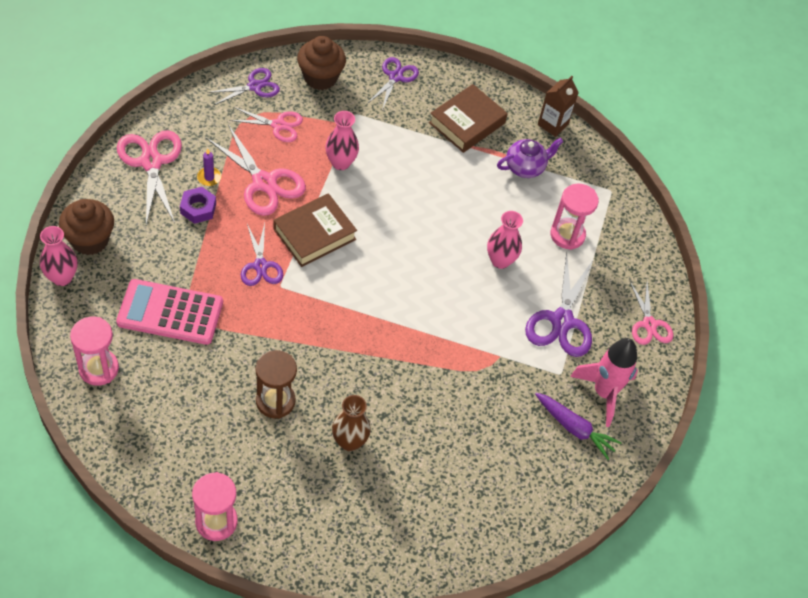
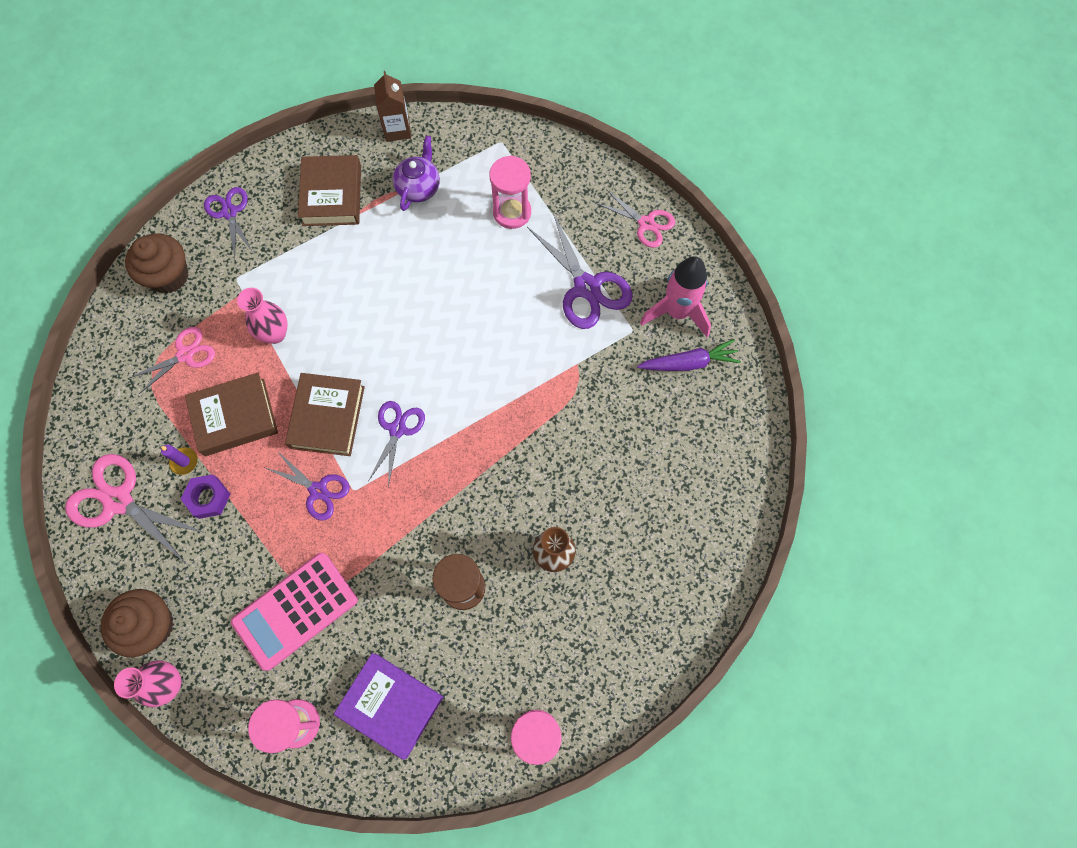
camera: 40 degrees left, 15 degrees up
pink scissors [206,124,306,216] -> brown book [185,373,278,456]
purple scissors [207,68,280,105] -> purple scissors moved to [368,401,425,487]
pink vase [487,211,523,269] -> none
none -> purple book [334,653,443,760]

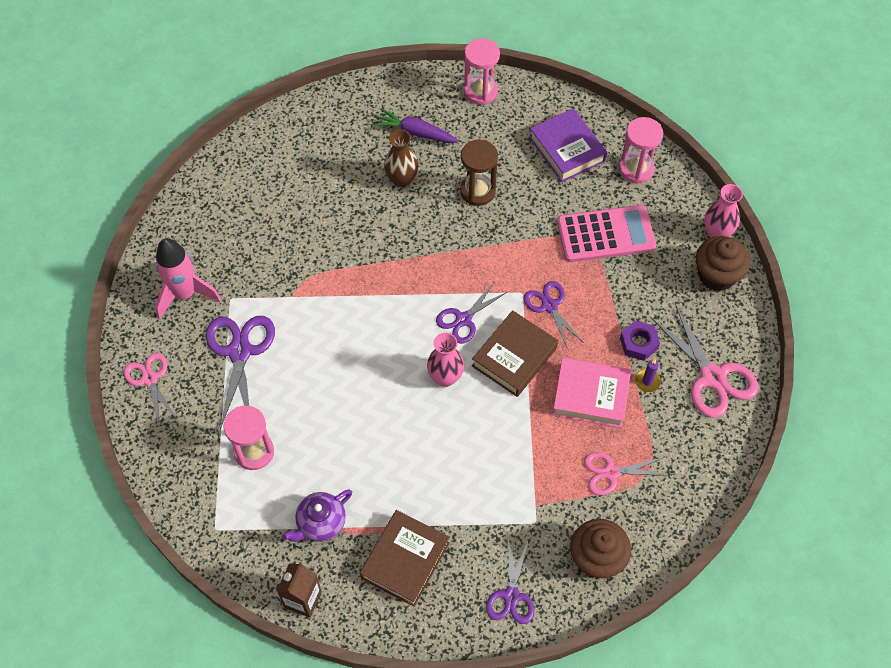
camera: 150 degrees left, 10 degrees down
brown book [185,373,278,456] -> pink book [552,358,631,428]
pink vase [237,288,288,344] -> pink vase moved to [427,333,464,387]
purple carrot [637,339,741,371] -> purple carrot moved to [374,108,459,143]

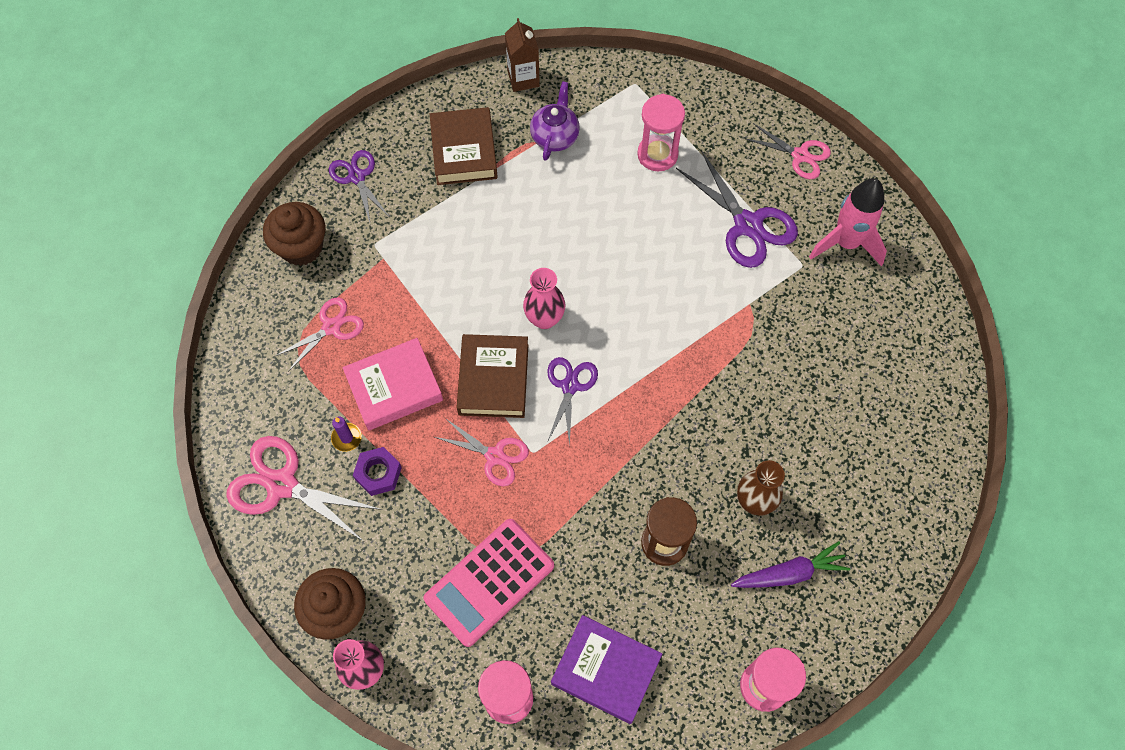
camera: 145 degrees right, 5 degrees up
purple scissors [523,281,585,349] -> pink scissors [435,418,529,486]

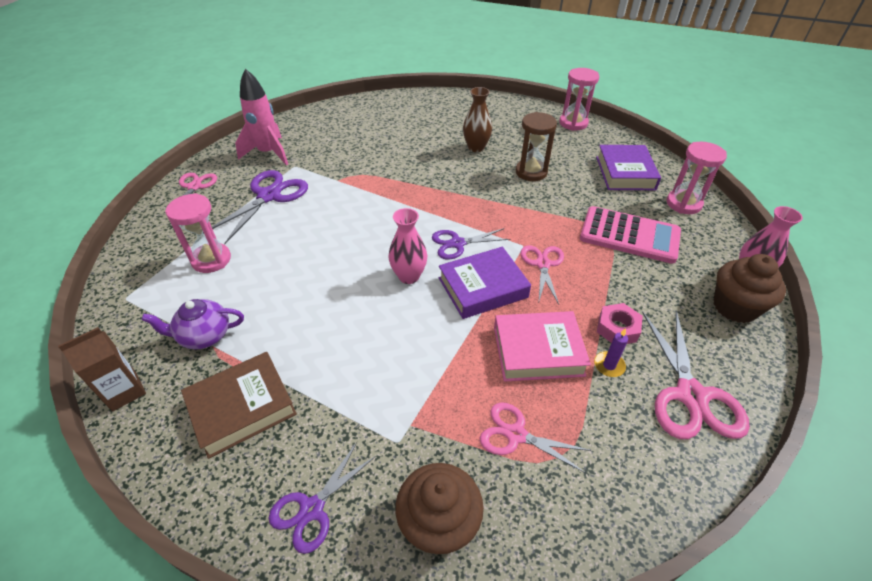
camera: 115 degrees left, 20 degrees down
pink book [343,338,443,431] -> pink book turned 45 degrees counterclockwise [494,311,591,382]
purple nut [353,447,402,496] -> pink nut [597,303,643,344]
brown book [457,334,528,418] -> purple book [439,247,531,319]
purple carrot [731,541,850,588] -> none

